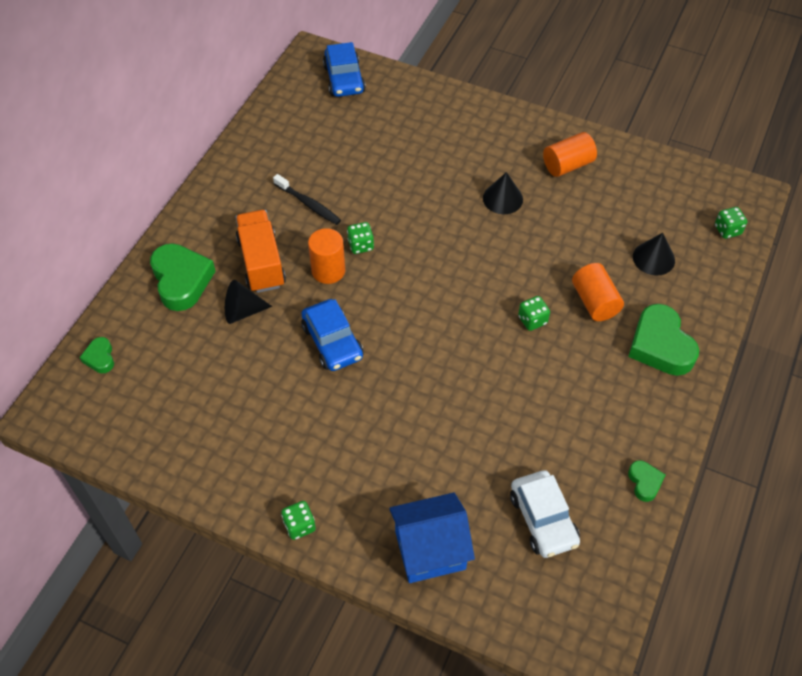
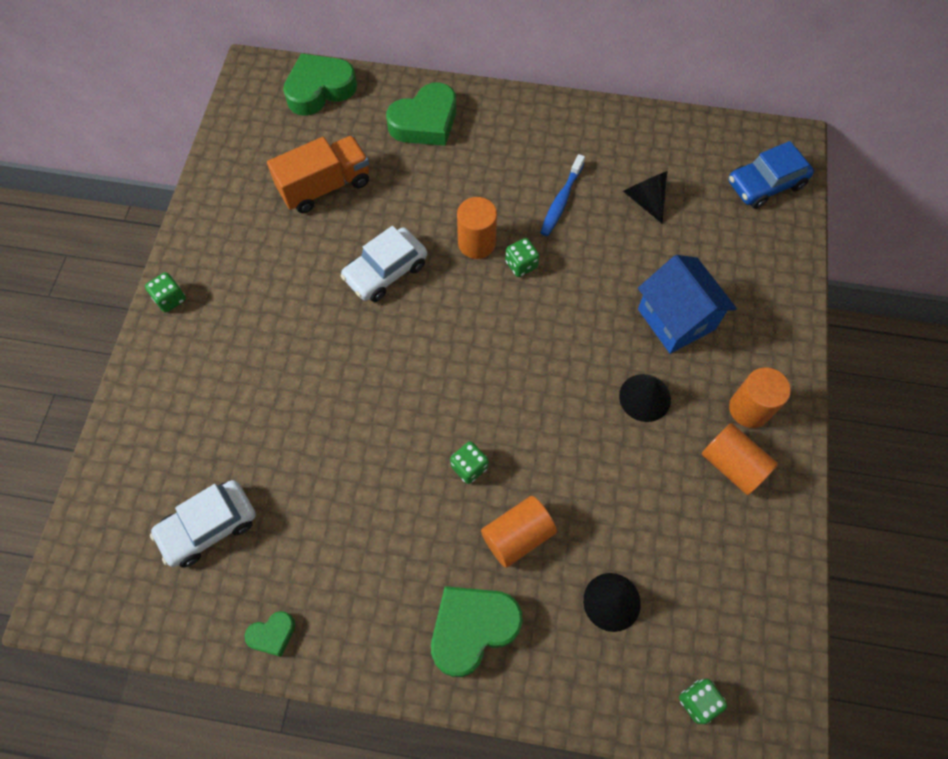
camera: 75 degrees right, 10 degrees up
green heart [79,337,114,373] -> green heart [283,53,357,116], size x2.01
black cone [225,280,272,324] -> black cone moved to [623,171,667,224]
orange truck [235,210,286,293] -> orange truck moved to [267,136,369,213]
black toothbrush [273,174,341,225] -> blue toothbrush [540,154,585,236]
blue car [301,299,364,371] -> white car [340,226,427,302]
blue house [389,493,475,583] -> blue house moved to [638,255,737,354]
none -> orange cylinder [729,368,791,428]

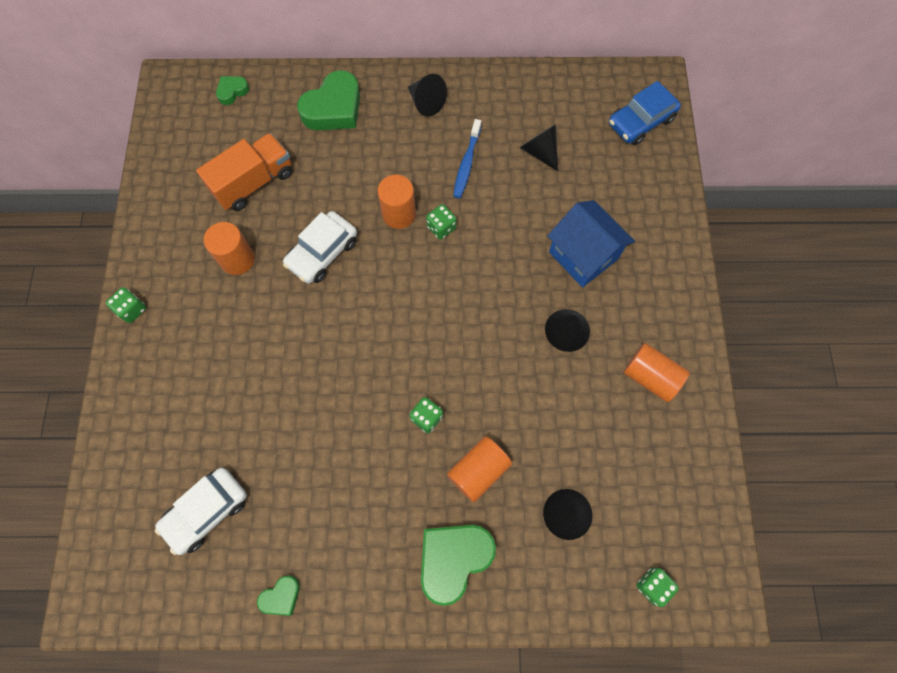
camera: 10 degrees left, 5 degrees up
green heart [283,53,357,116] -> green heart [216,76,249,105], size x0.50
orange cylinder [729,368,791,428] -> orange cylinder moved to [204,222,255,275]
none -> black cone [408,74,447,116]

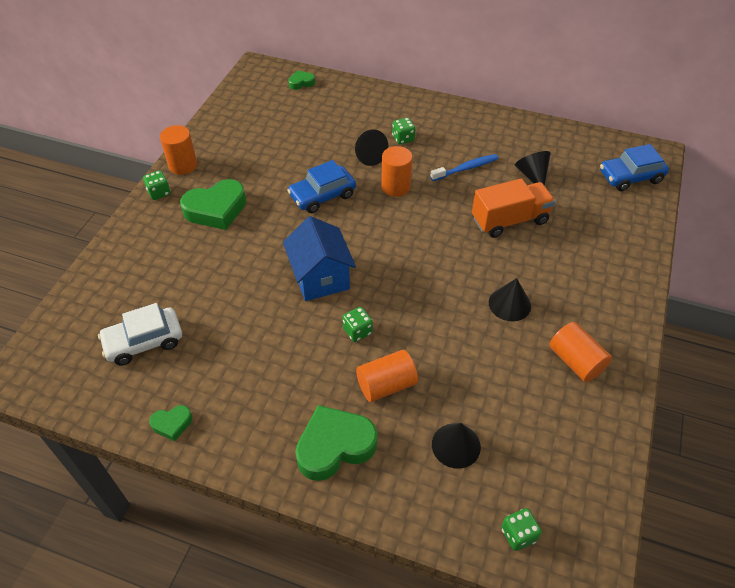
camera: 20 degrees right, 20 degrees down
orange truck [196,133,293,211] -> orange truck moved to [472,179,555,238]
orange cylinder [204,222,255,275] -> orange cylinder moved to [160,125,197,175]
white car [283,211,357,284] -> blue car [287,160,356,213]
green heart [297,70,360,130] -> green heart moved to [180,179,246,230]
black cone [408,74,447,116] -> black cone moved to [355,130,388,166]
green dice [426,204,457,240] -> green dice moved to [392,118,415,144]
blue toothbrush [453,119,481,198] -> blue toothbrush turned 150 degrees counterclockwise [430,154,499,181]
blue house [548,200,635,287] -> blue house moved to [283,216,356,301]

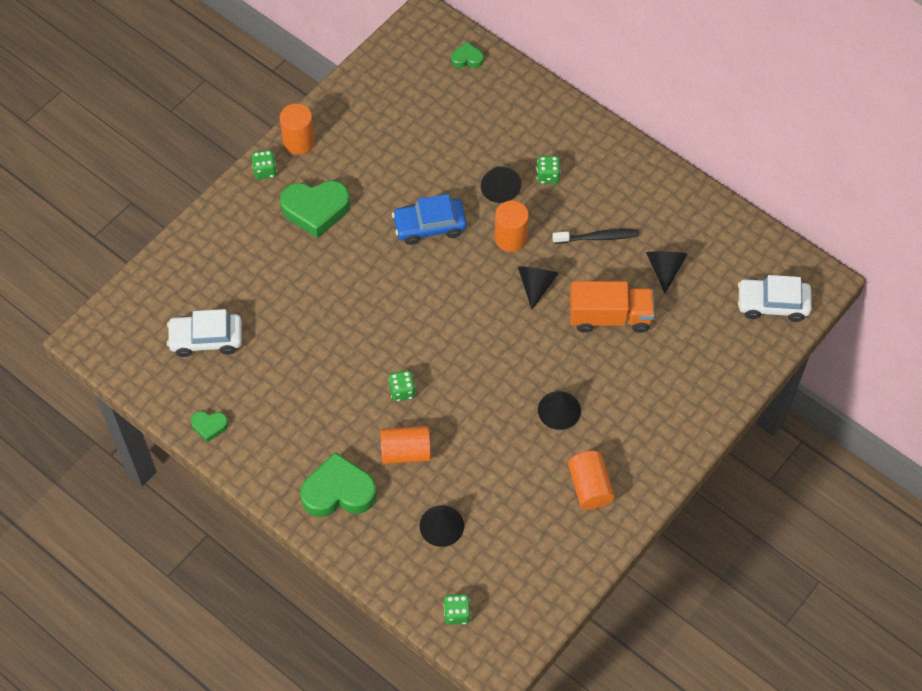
camera: 20 degrees right, 10 degrees up
blue house [283,216,356,301] -> none
blue toothbrush [430,154,499,181] -> black toothbrush [552,229,639,244]
blue car [600,144,669,191] -> white car [738,275,812,322]
none -> black cone [518,266,559,309]

